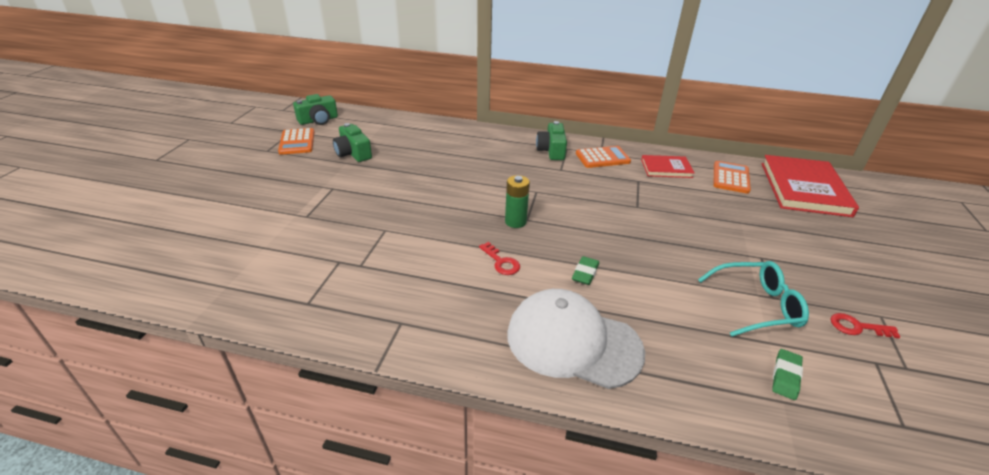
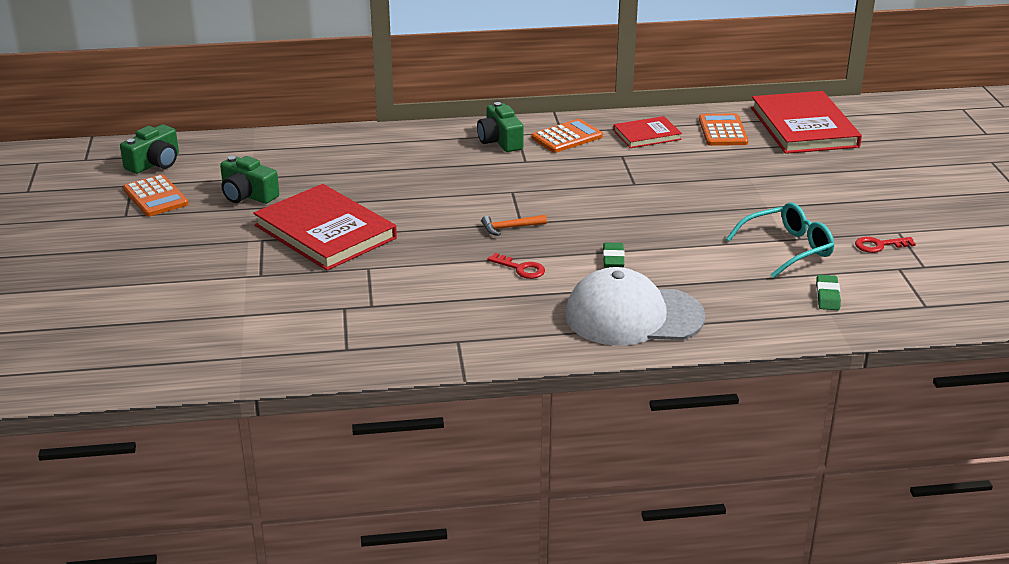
camera: 20 degrees left, 5 degrees down
green battery [505,175,530,228] -> orange hammer [481,215,547,236]
none -> red book [253,184,397,271]

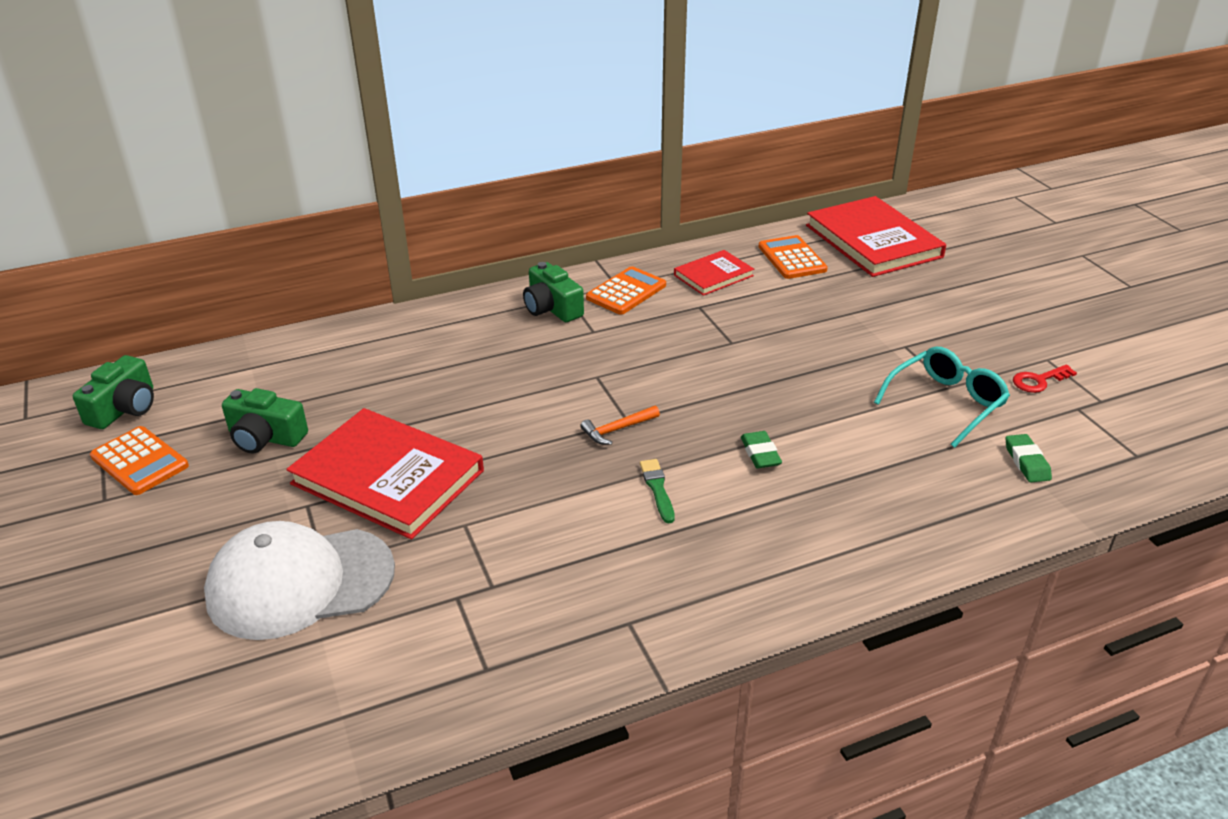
camera: 15 degrees left, 5 degrees up
red key [487,253,545,279] -> green brush [640,459,675,523]
white cap [565,267,705,346] -> white cap moved to [204,521,395,640]

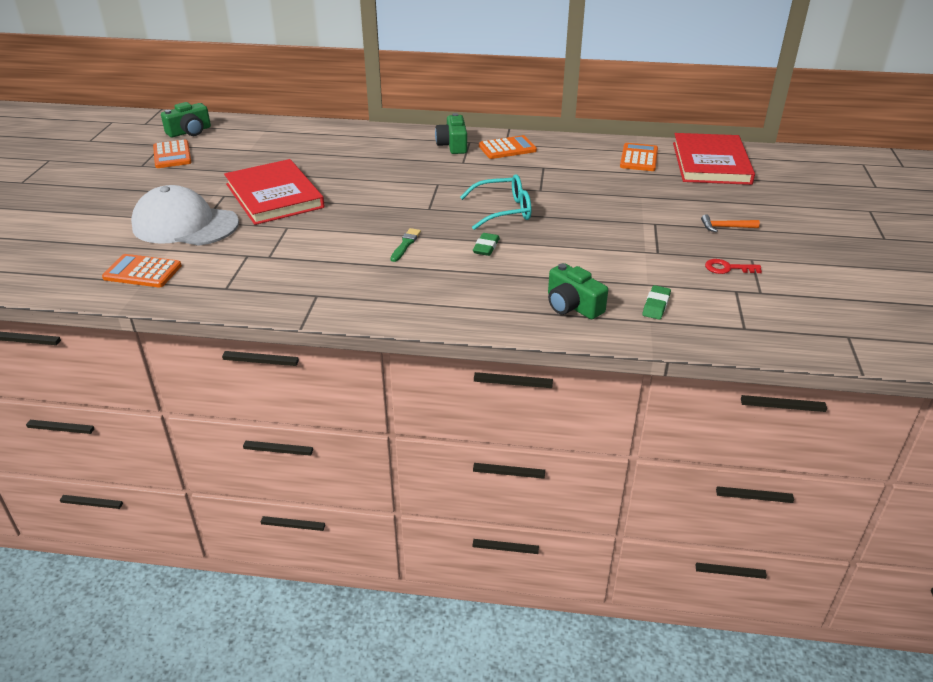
camera: 30 degrees right, 0 degrees up
green camera [222,388,308,453] -> green camera moved to [548,263,608,319]
orange hammer [580,406,660,445] -> orange hammer moved to [701,214,760,232]
red book [674,250,754,296] -> none
turquoise glasses [874,347,1010,448] -> turquoise glasses moved to [460,174,531,230]
none -> orange calculator [102,254,182,287]

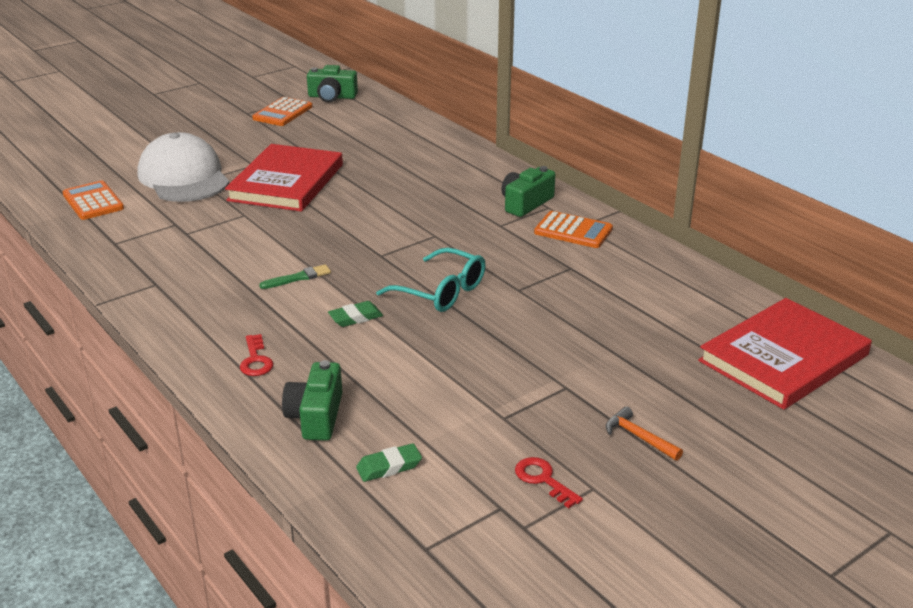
camera: 45 degrees right, 5 degrees down
orange calculator [620,143,658,171] -> none
none -> red key [240,334,274,376]

